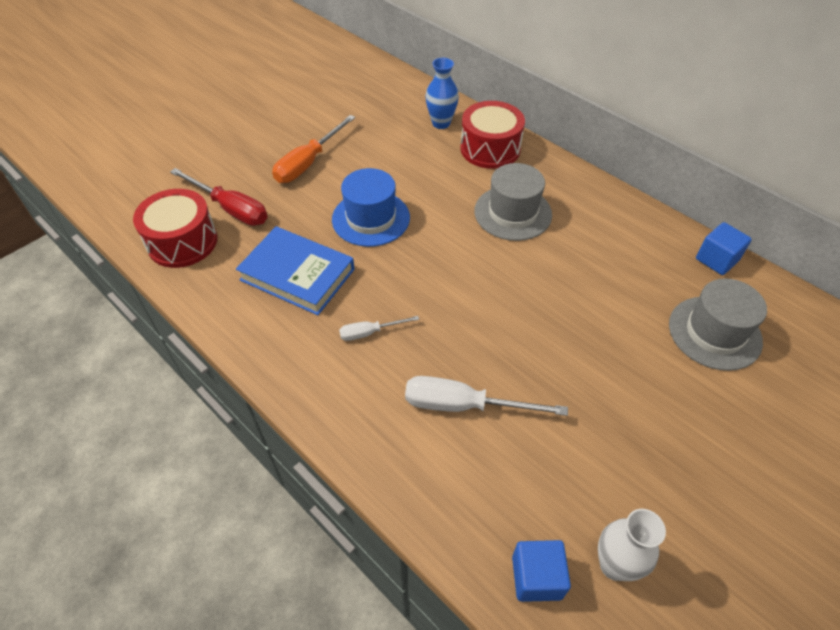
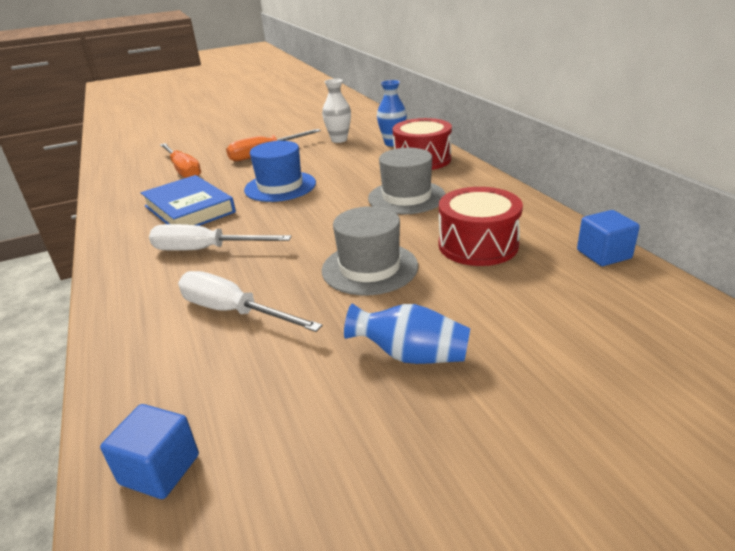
camera: 25 degrees right, 20 degrees down
red drum [133,189,217,268] -> red drum moved to [439,187,523,266]
red screwdriver [170,168,268,226] -> orange screwdriver [160,143,201,178]
white screwdriver [339,316,419,341] -> white screwdriver [149,224,292,251], size x1.82
white vase [598,509,666,581] -> white vase moved to [322,79,351,143]
grey hat [669,278,767,371] -> grey hat moved to [322,206,418,295]
none -> blue vase [344,303,470,364]

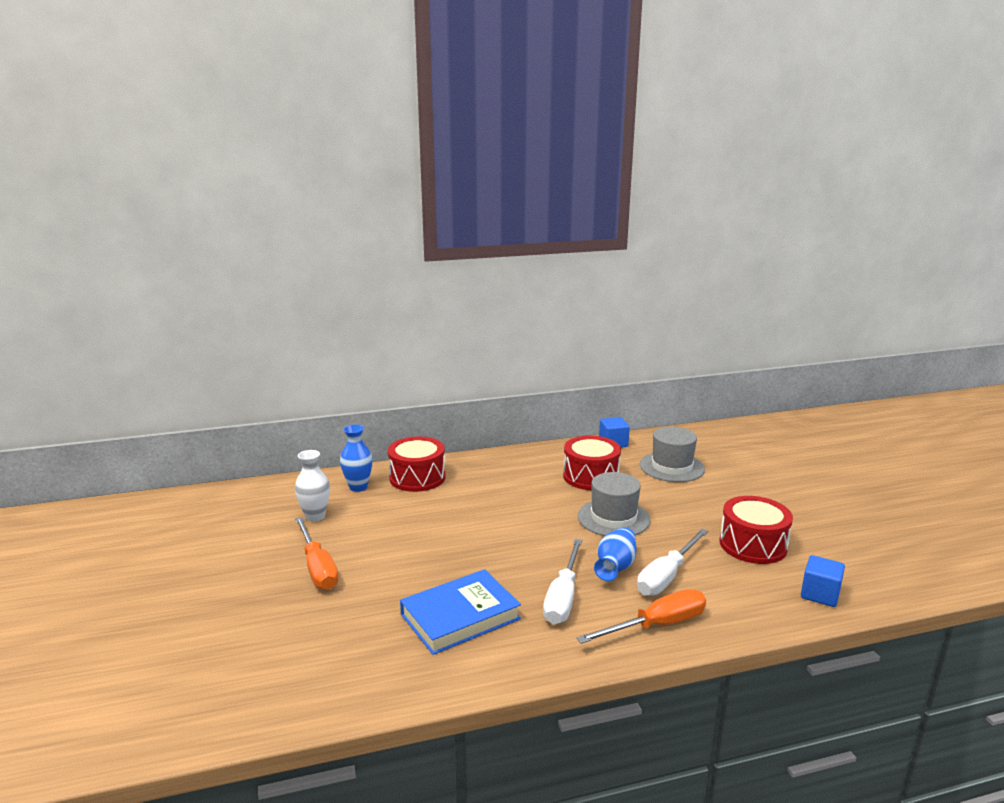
camera: 85 degrees left, 10 degrees down
orange screwdriver [160,143,201,178] -> orange screwdriver moved to [576,589,706,644]
blue hat [244,141,316,202] -> none
blue vase [344,303,470,364] -> blue vase moved to [594,527,637,581]
grey hat [368,148,446,214] -> grey hat moved to [640,427,705,482]
none -> red drum [720,496,793,564]

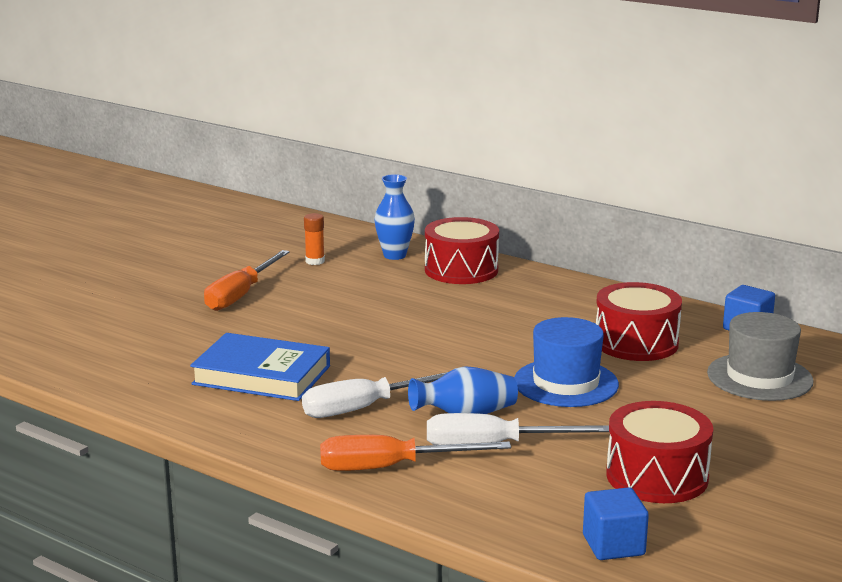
camera: 50 degrees right, 0 degrees up
white vase [295,450,330,522] -> orange glue stick [304,213,325,265]
orange screwdriver [576,589,706,644] -> orange screwdriver turned 150 degrees clockwise [320,435,511,471]
grey hat [578,472,651,536] -> blue hat [514,317,619,407]

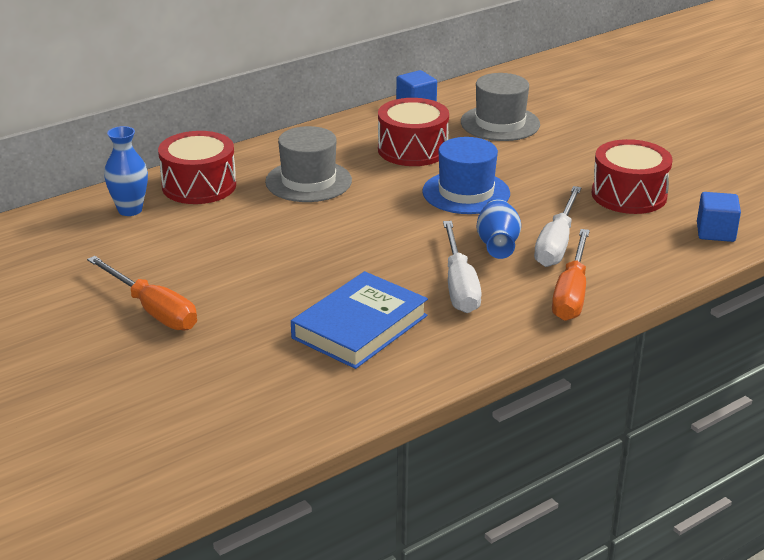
camera: 70 degrees left, 10 degrees up
orange glue stick [304,213,325,265] -> none
none -> grey hat [265,126,352,202]

